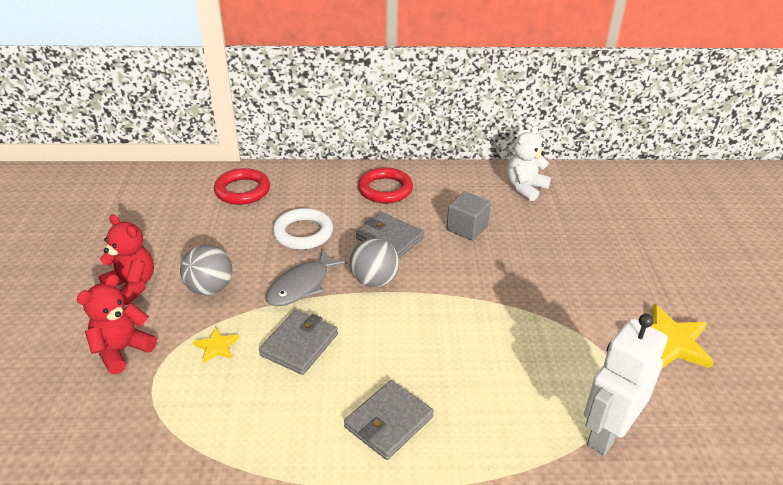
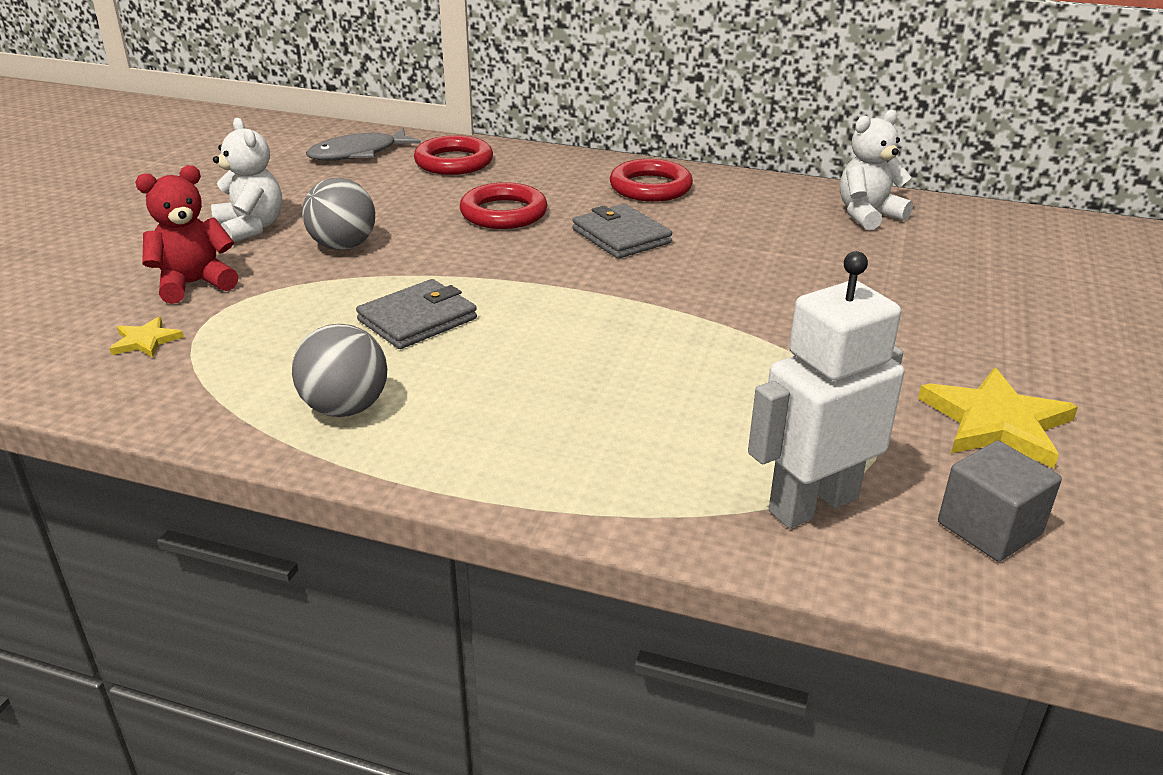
camera: 20 degrees right, 5 degrees down
red teddy bear [99,214,154,305] -> white teddy bear [211,118,283,242]
yellow star [193,327,239,363] -> yellow star moved to [109,316,184,358]
grey fish [266,249,347,306] -> grey fish moved to [306,128,421,161]
white ring [273,208,333,250] -> red ring [460,182,548,229]
grey wallet [344,380,434,460] -> none
grey ball [350,238,399,288] -> grey ball moved to [292,324,387,417]
grey cube [446,191,491,241] -> grey cube moved to [938,441,1062,562]

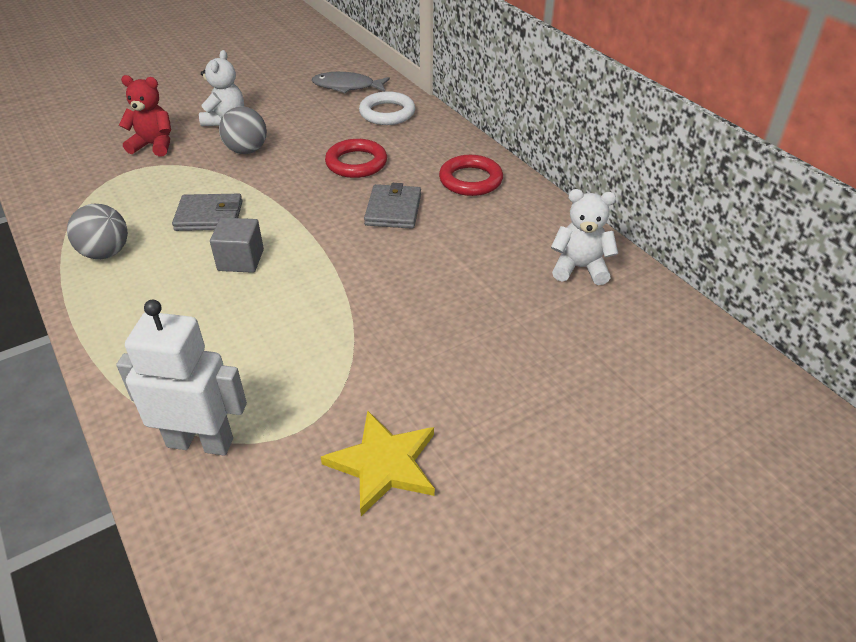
camera: 40 degrees right, 10 degrees up
yellow star [109,316,184,358] -> none
red ring [414,135,493,175] -> white ring [359,91,415,125]
grey cube [938,441,1062,562] -> grey cube moved to [210,218,264,273]

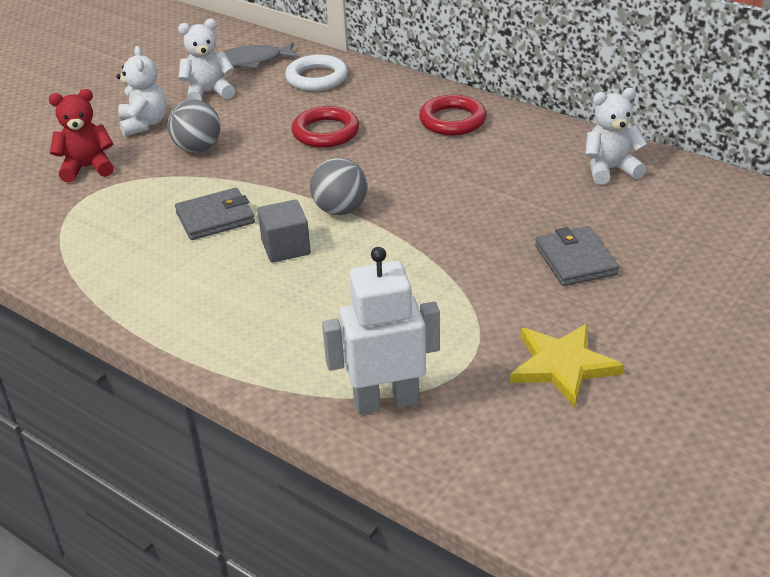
camera: 20 degrees left, 5 degrees down
grey ball [67,204,128,259] -> grey ball moved to [310,158,367,215]
grey wallet [364,183,421,229] -> grey wallet moved to [535,226,619,286]
none -> white teddy bear [178,19,235,100]

